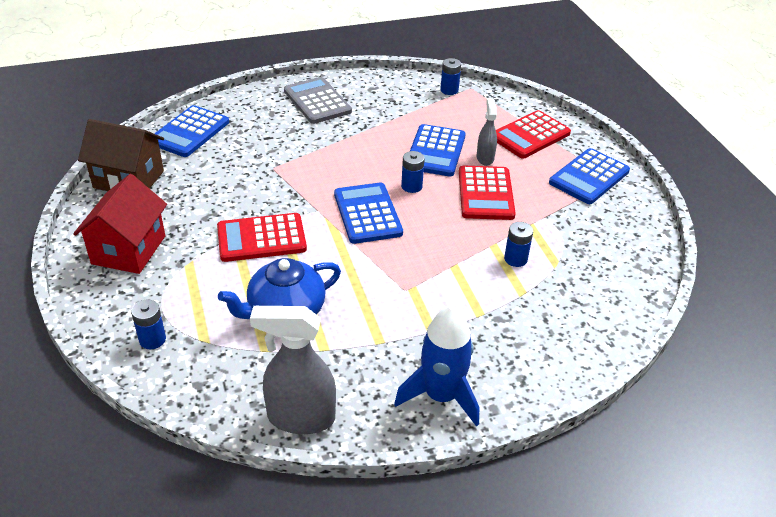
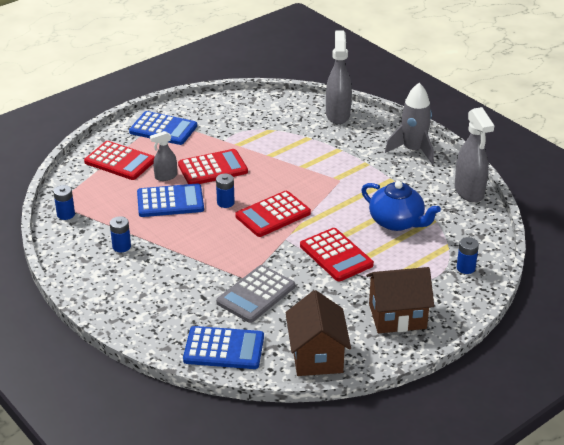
camera: 110 degrees left, 5 degrees down
red house [73,174,167,274] -> brown house [366,267,434,333]
grey calculator [284,77,352,124] -> grey calculator moved to [216,265,295,323]
blue calculator [334,182,403,244] -> red calculator [235,191,311,237]
blue rocket [394,305,479,427] -> grey rocket [385,83,434,164]
blue battery [504,222,533,267] -> blue battery moved to [110,216,131,252]
none -> grey spray bottle [326,30,352,124]

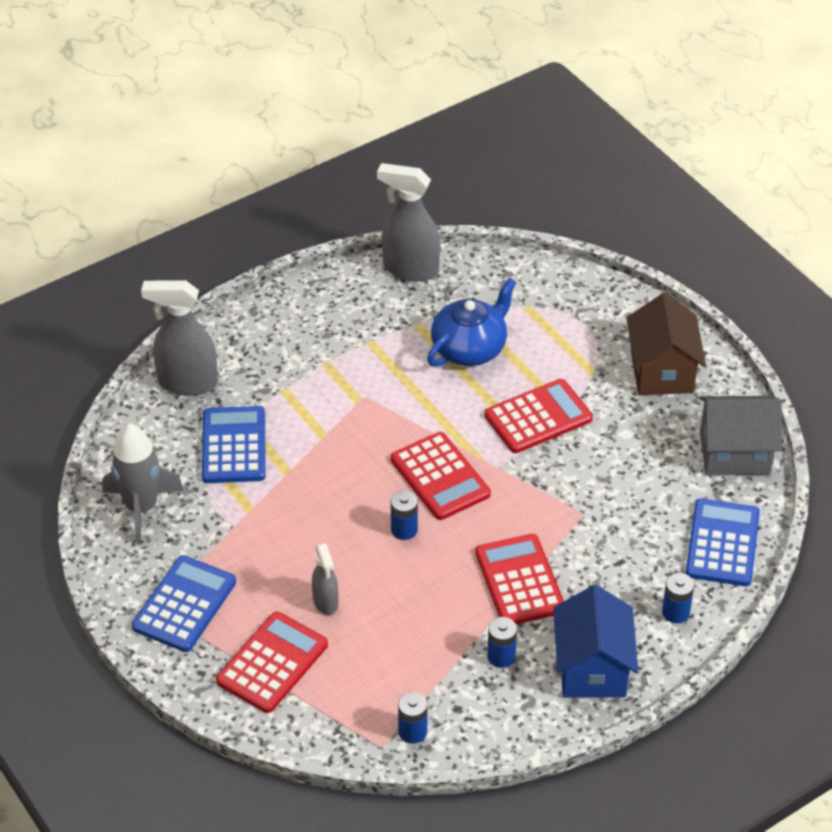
camera: 85 degrees left, 10 degrees up
blue calculator [137,184,204,217] -> blue calculator moved to [202,406,266,483]
red calculator [178,149,248,184] -> red calculator moved to [475,534,564,624]
grey calculator [216,265,295,323] -> none
brown house [286,290,351,376] -> grey house [699,396,782,475]
grey rocket [385,83,434,164] -> grey rocket moved to [102,424,184,545]
grey spray bottle [455,107,494,203] -> grey spray bottle turned 150 degrees counterclockwise [377,163,440,282]
blue battery [457,237,479,274] -> blue battery moved to [662,573,694,623]
none -> blue house [553,585,639,698]

